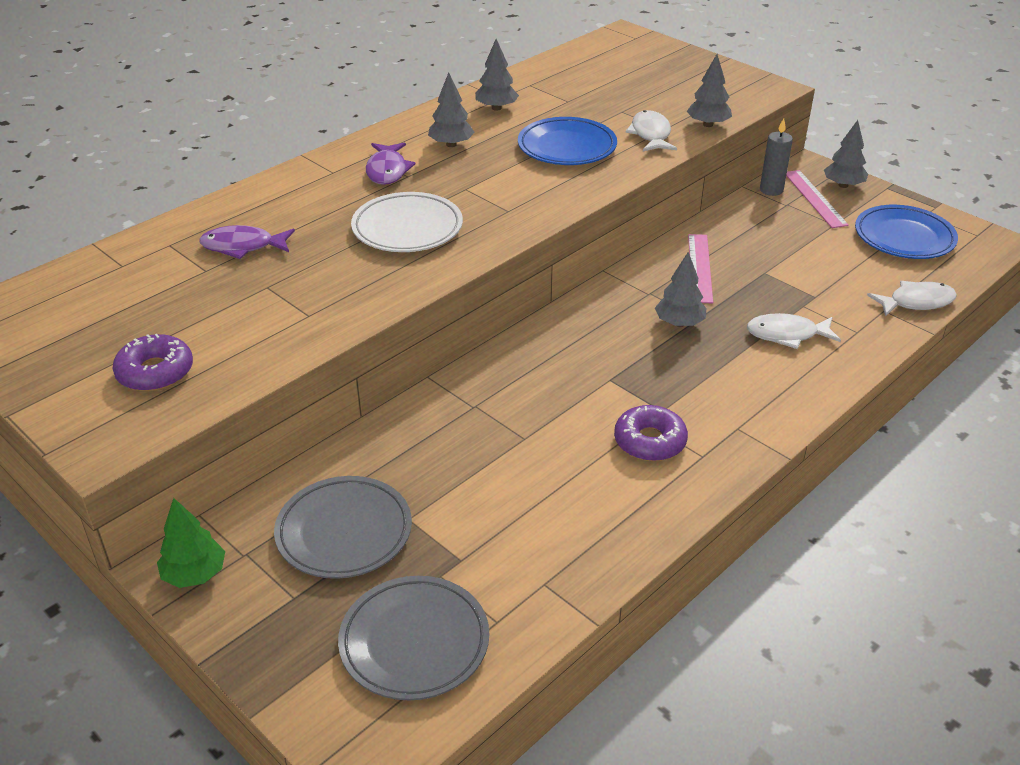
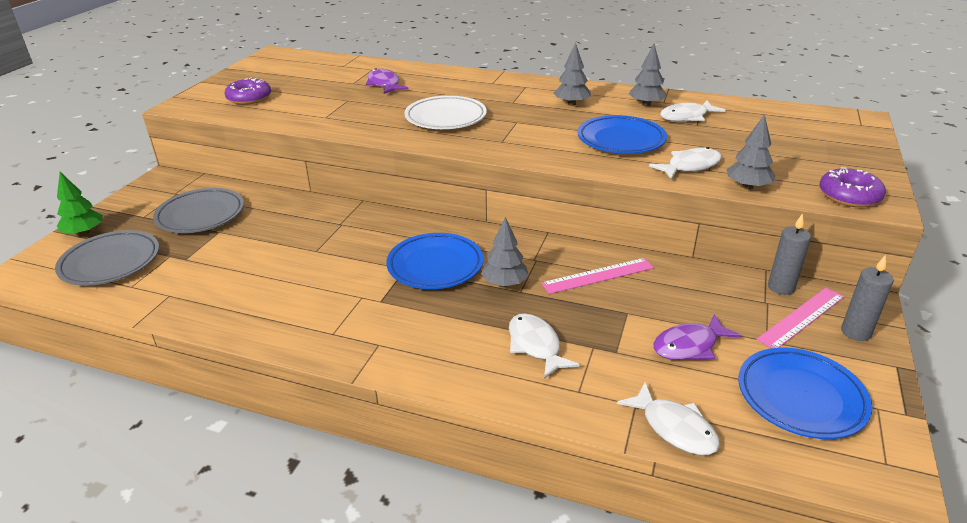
camera: 65 degrees right, 5 degrees down
green tree [157,498,225,588] -> green tree moved to [57,172,103,236]
purple fish [366,142,415,185] -> purple fish moved to [653,314,742,360]
purple donut [614,405,688,461] -> purple donut moved to [819,167,886,207]
grey tree [824,120,868,188] -> grey candle [841,255,894,341]
none -> blue plate [386,233,484,289]
none -> white fish [660,100,725,121]

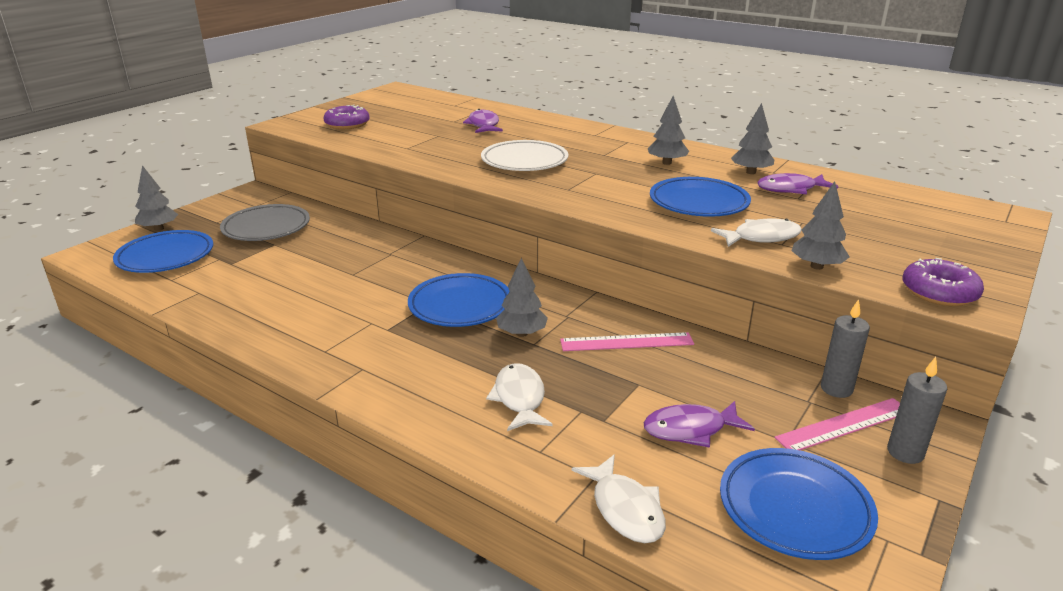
camera: 15 degrees right, 5 degrees down
grey plate [55,230,159,286] -> blue plate [113,230,213,273]
green tree [57,172,103,236] -> grey tree [135,165,178,231]
white fish [660,100,725,121] -> purple fish [757,173,839,195]

